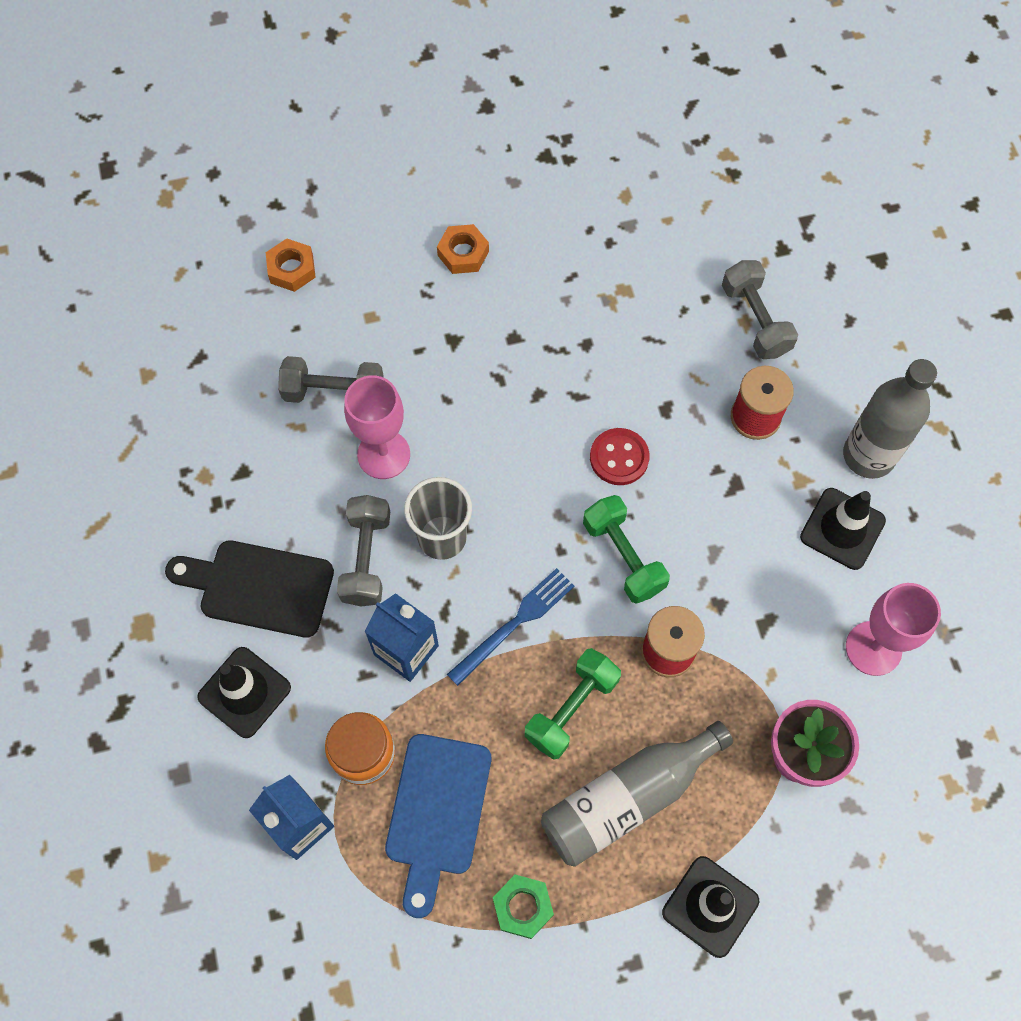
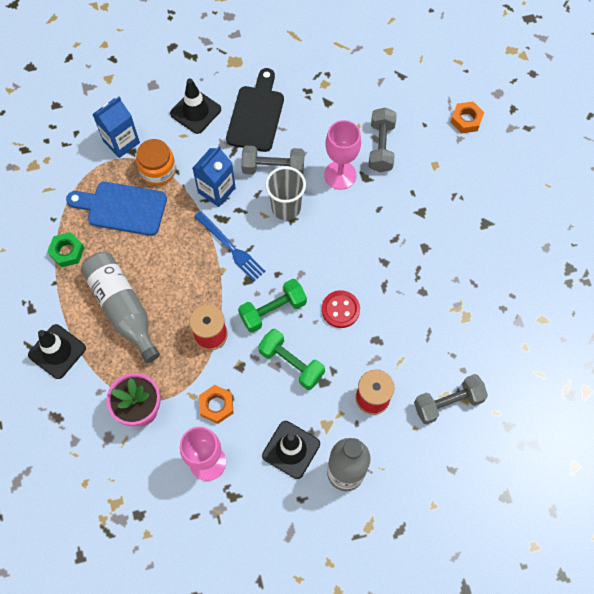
camera: 90 degrees right, 0 degrees up
orange nut [437,224,489,274] -> orange nut moved to [199,385,234,424]
green dumbbell [525,648,621,760] -> green dumbbell moved to [258,329,325,390]

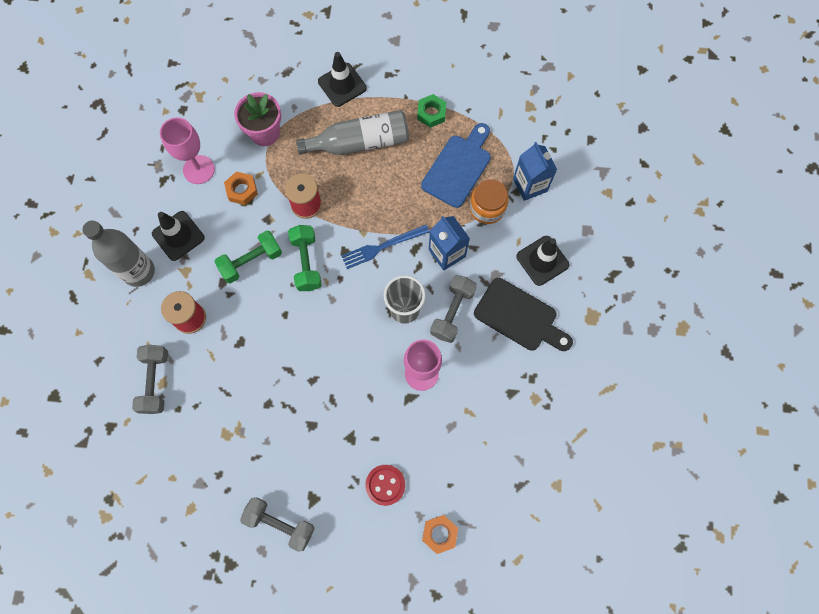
camera: 110 degrees right, 5 degrees up
red button [322,290,360,328] -> red button moved to [365,465,405,506]
grey dumbbell [368,108,397,172] -> grey dumbbell moved to [240,497,315,552]

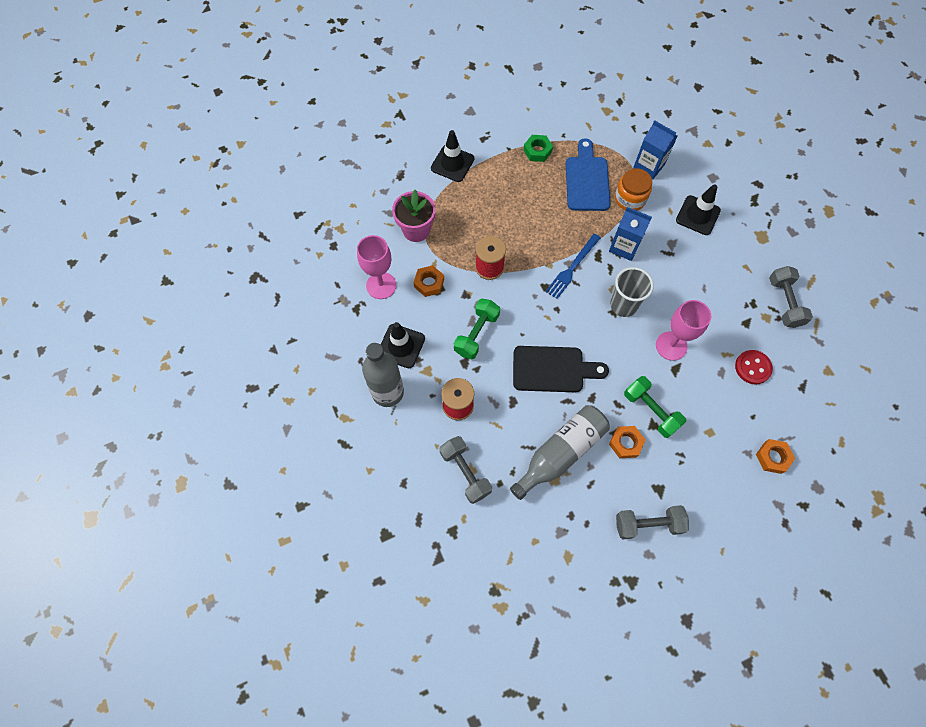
camera: 30 degrees left, 5 degrees down
green dumbbell [288,225,322,291] -> green dumbbell moved to [624,376,686,438]
grey bottle [296,110,409,155] -> grey bottle moved to [510,405,610,500]
red button [365,465,405,506] -> red button moved to [735,350,773,385]
grey dumbbell [430,275,477,343] -> grey dumbbell moved to [769,266,813,328]
black cutting board [474,278,573,351] -> black cutting board moved to [513,346,609,392]
none -> orange nut [609,426,645,458]

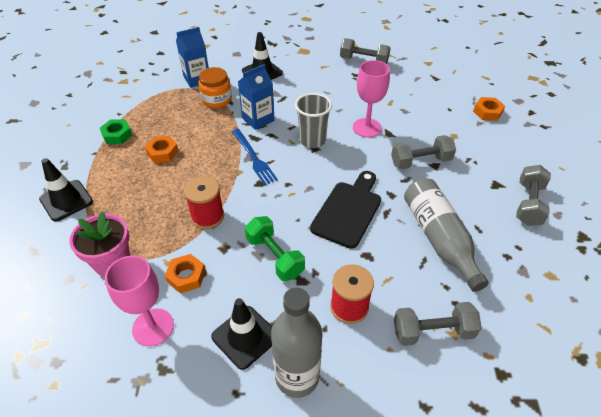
camera: 65 degrees left, 20 degrees down
blue cutting board [566,138,610,211] -> none
orange nut [609,426,645,458] -> orange nut moved to [145,136,179,163]
green dumbbell [624,376,686,438] -> grey dumbbell [391,135,456,170]
red button [735,350,773,385] -> none

